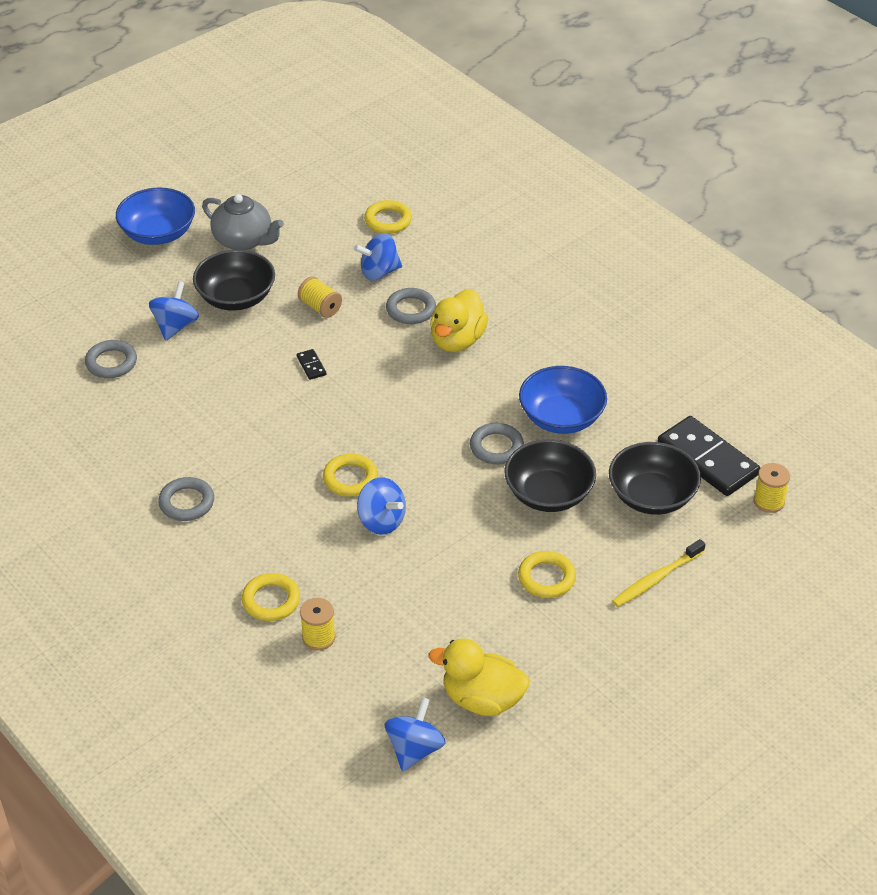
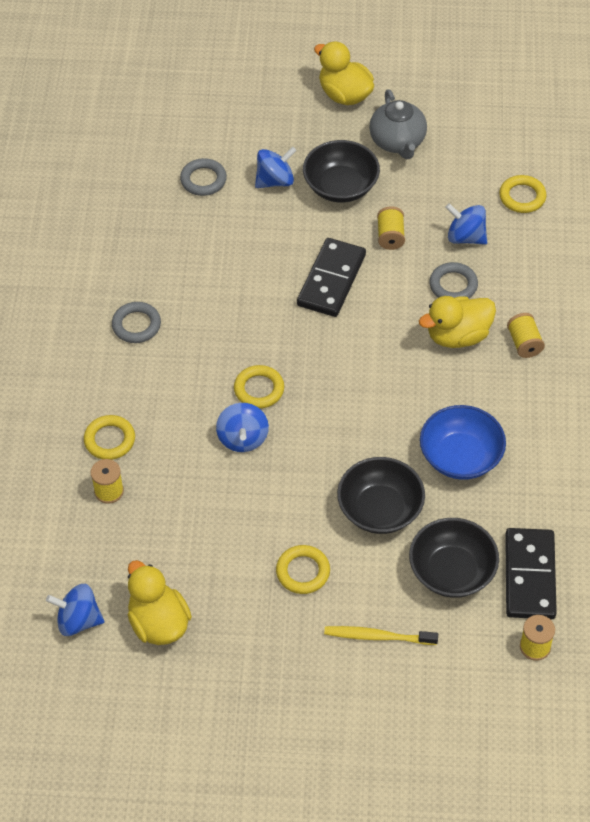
camera: 45 degrees right, 10 degrees up
blue bowl [116,187,195,245] -> yellow duck [314,41,374,105]
black domino [296,349,326,380] -> black domino [297,238,366,317], size x2.47
blue spinning top [385,697,445,771] -> blue spinning top turned 150 degrees counterclockwise [46,584,104,636]
grey ring [470,423,524,465] -> none
none -> yellow spool [507,313,545,358]

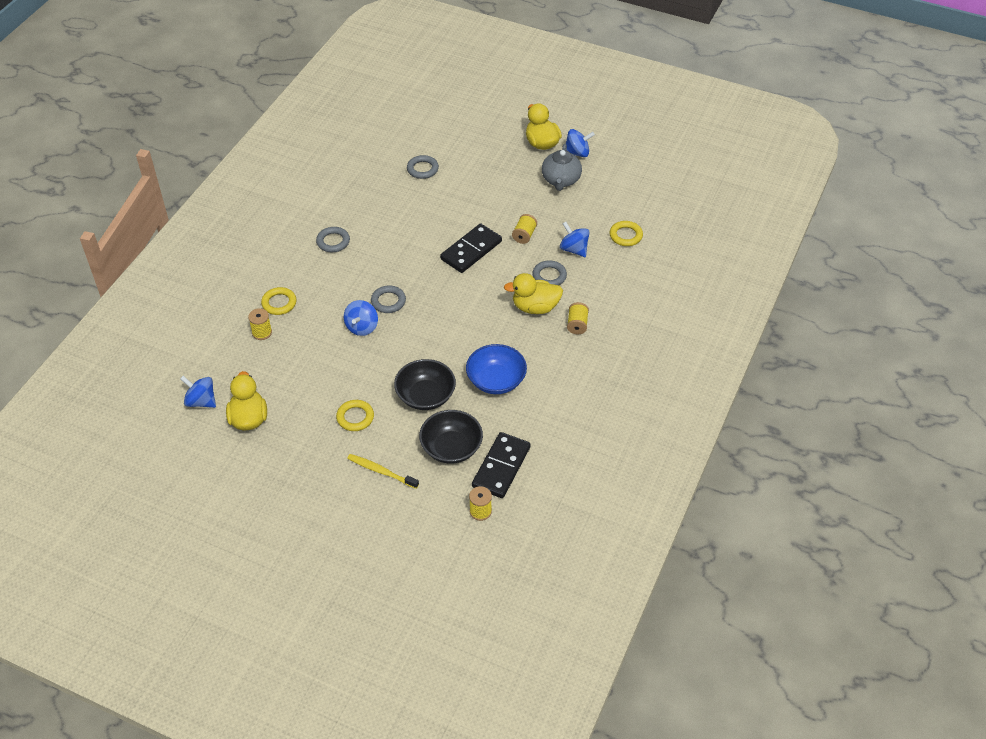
camera: 20 degrees right, 5 degrees down
yellow ring [234,365,284,409] -> grey ring [371,285,406,313]
blue spinning top [255,147,297,188] -> blue spinning top moved to [565,129,595,157]
black bowl [303,140,380,203] -> none

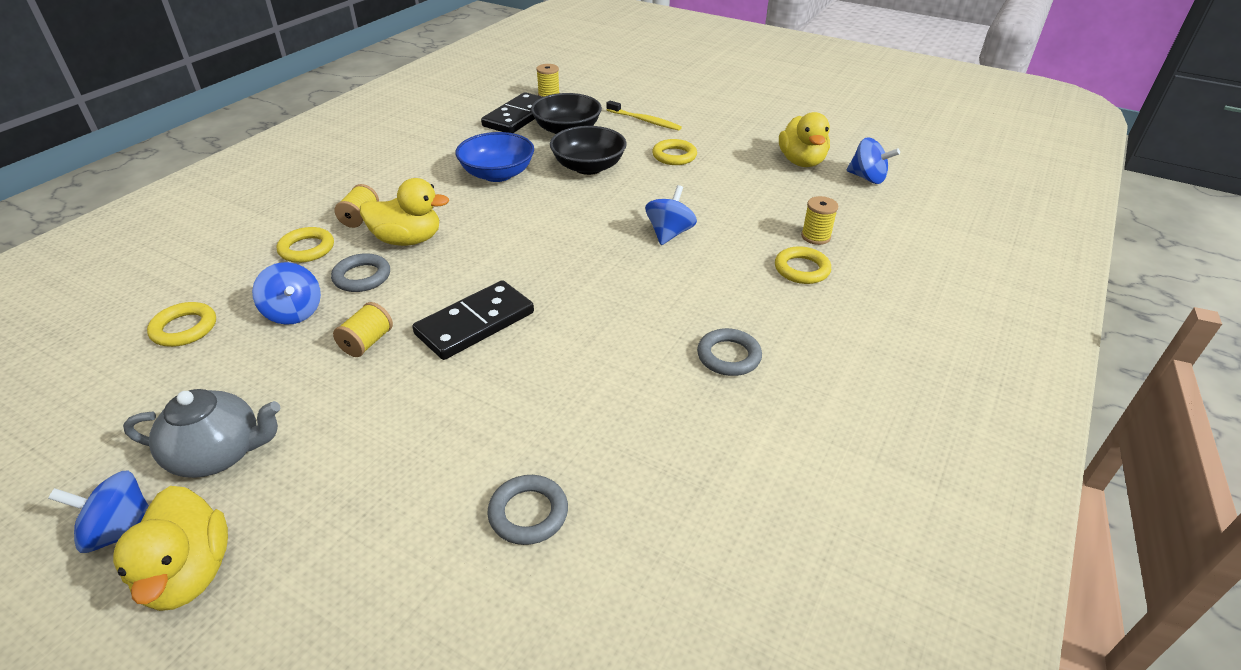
camera: 175 degrees left, 10 degrees down
grey ring [371,285,406,313] -> none
grey teapot [542,144,582,191] -> grey teapot turned 75 degrees clockwise [123,389,280,478]
none -> yellow ring [277,227,334,263]

